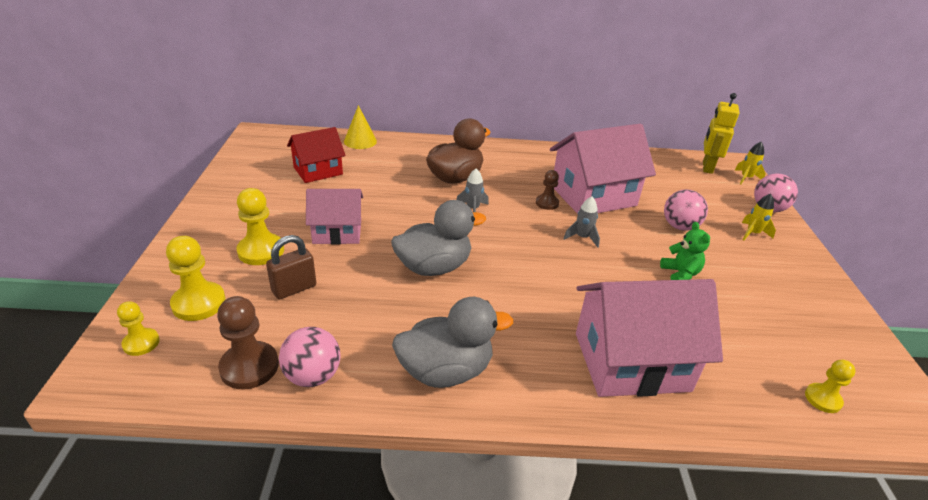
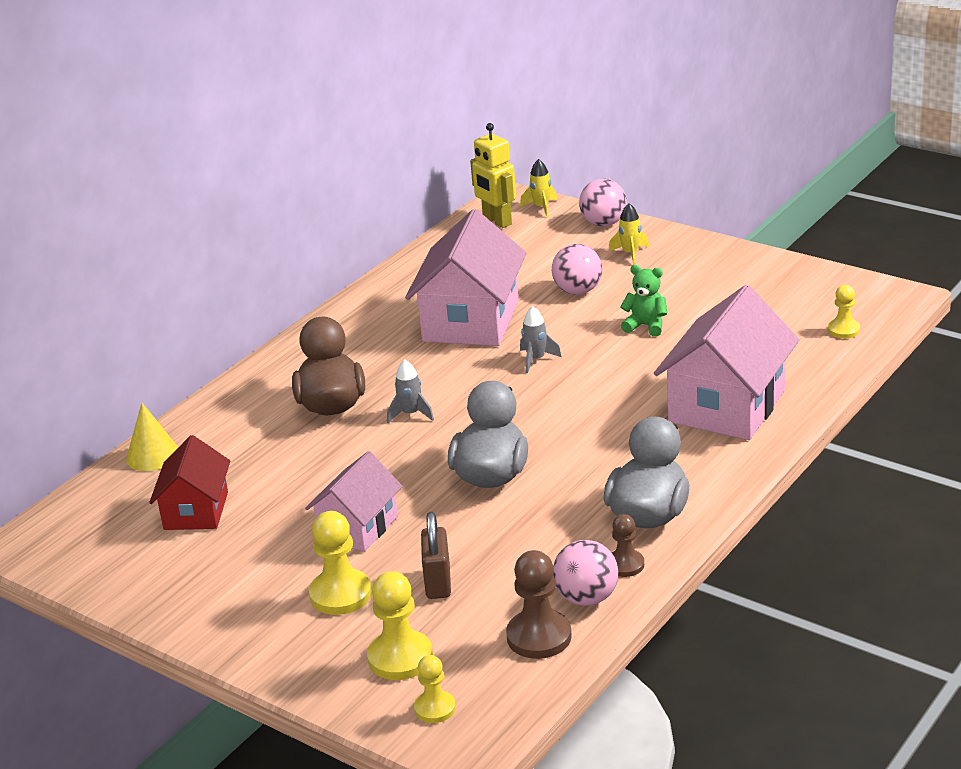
camera: 50 degrees left, 5 degrees down
brown pawn [536,170,559,210] -> brown pawn moved to [612,514,644,577]

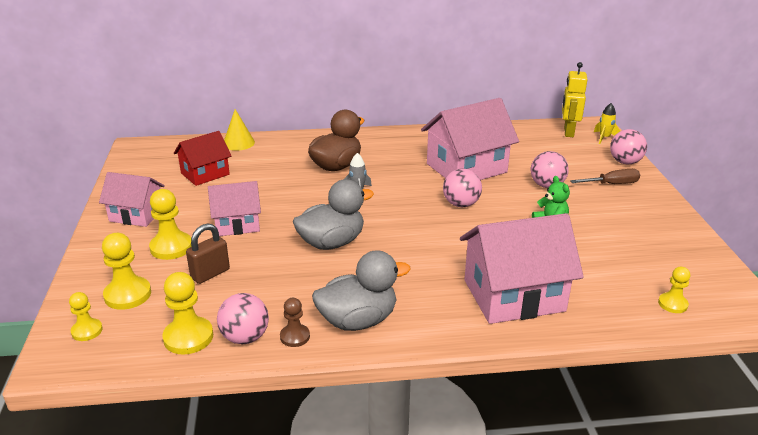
camera: 45 degrees right, 0 degrees up
brown pawn [506,550,572,659] -> yellow pawn [162,272,213,355]
grey rocket [520,306,561,373] -> pink ball [443,169,482,207]
yellow rocket [609,203,649,265] -> brown screwdriver [570,169,640,184]
none -> pink house [99,172,165,227]

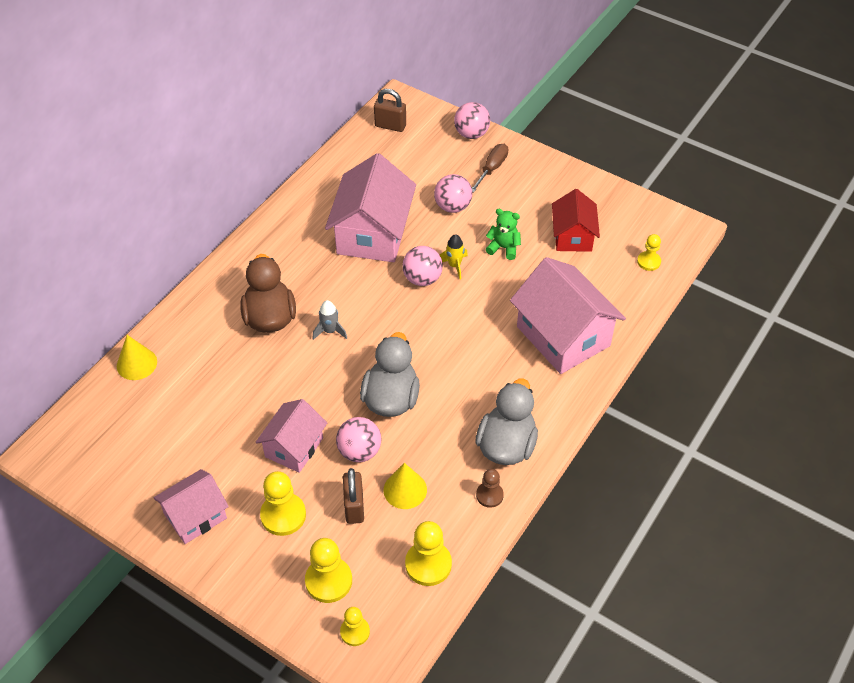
camera: 50 degrees left, 20 degrees up
red house [174,131,231,186] -> red house moved to [552,189,600,252]
pink ball [217,293,269,344] -> pink ball moved to [336,417,382,462]
pink house [460,213,584,324] -> pink house turned 60 degrees counterclockwise [510,257,626,374]
yellow robot [562,62,587,137] -> brown padlock [374,89,406,132]
yellow rocket [594,103,620,144] -> yellow rocket moved to [440,234,468,279]
none -> yellow cone [384,463,427,509]

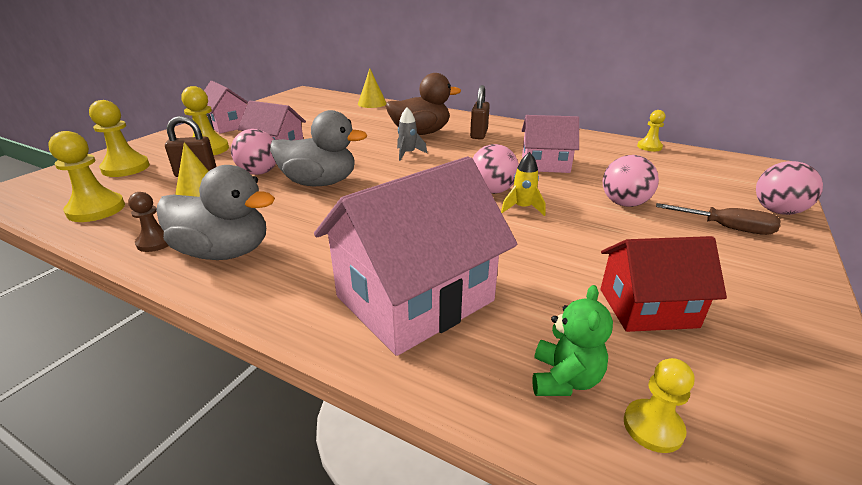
camera: 85 degrees right, 20 degrees down
pink house [325,153,416,262] -> pink house [522,115,579,173], size x0.60
yellow pawn [340,607,370,646] -> yellow pawn moved to [637,110,665,151]
brown padlock [374,89,406,132] -> brown padlock moved to [470,85,490,139]
green teddy bear [486,209,521,260] -> green teddy bear moved to [532,285,613,396]

